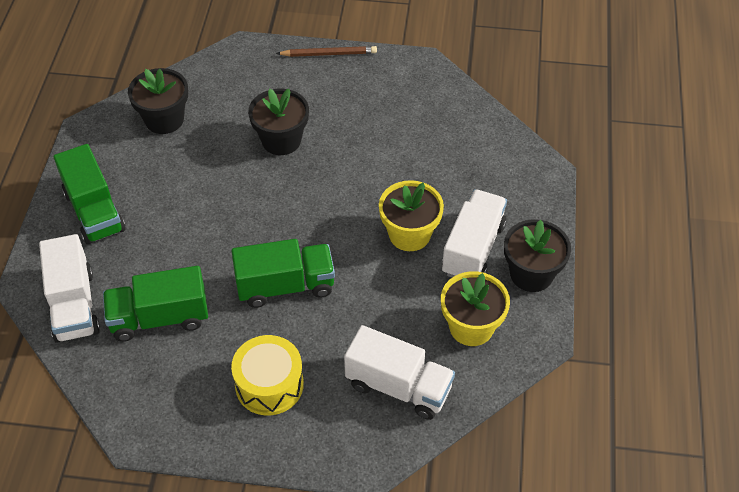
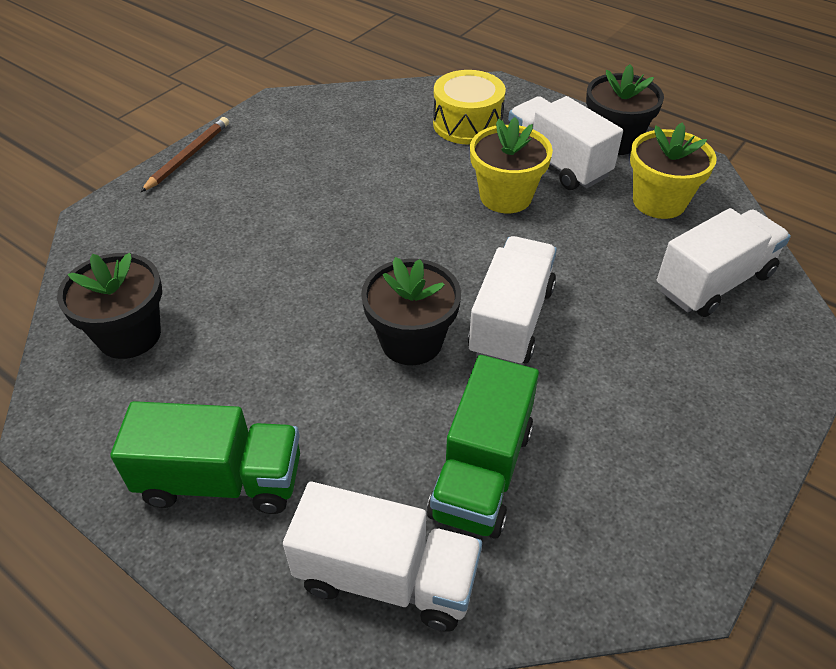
camera: 60 degrees left, 5 degrees down
yellow drum [231,335,304,415] -> yellow drum moved to [433,70,506,145]
green truck [232,239,335,308] -> white truck [468,236,557,363]
black flower pot [248,88,309,155] -> black flower pot moved to [361,257,461,365]

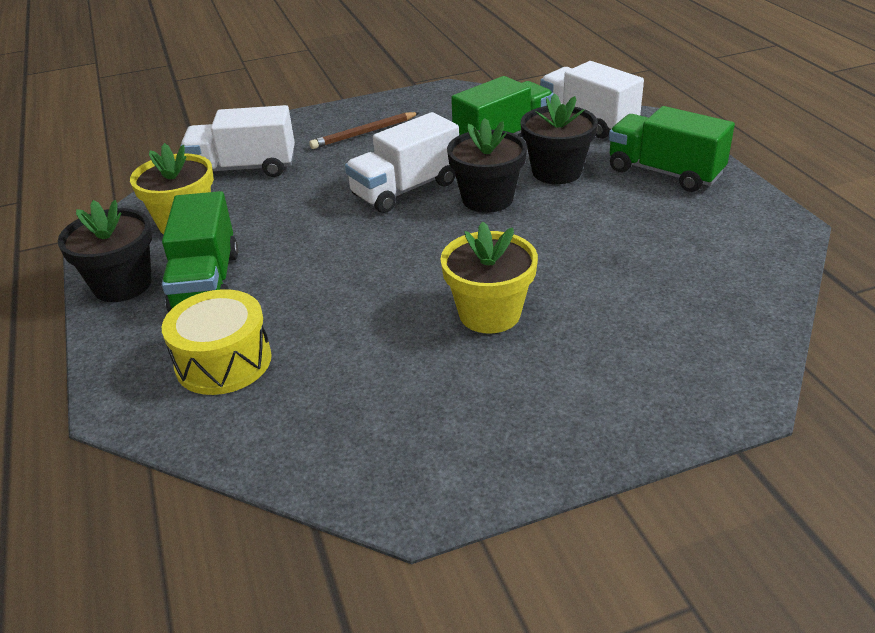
camera: 145 degrees left, 10 degrees down
black flower pot [57,253,162,359] -> black flower pot moved to [521,93,598,184]
brown pencil [140,117,229,192] -> brown pencil moved to [310,112,420,149]
yellow flower pot [470,117,553,213] -> yellow flower pot moved to [440,221,538,334]
white truck [508,96,623,190] -> green truck [162,191,238,312]

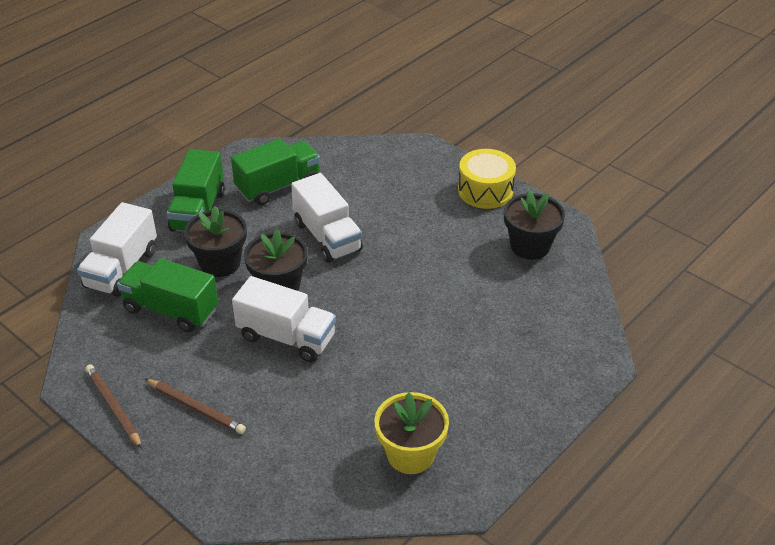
camera: 120 degrees left, 5 degrees up
black flower pot [58,200,152,302] -> black flower pot moved to [504,190,565,260]
green truck [162,191,238,312] -> green truck moved to [231,139,320,205]
yellow drum [162,289,272,395] -> yellow drum moved to [458,149,516,209]
white truck [180,105,295,177] -> white truck moved to [291,173,363,263]
yellow flower pot [440,221,538,334] -> none
none -> brown pencil [85,364,142,448]

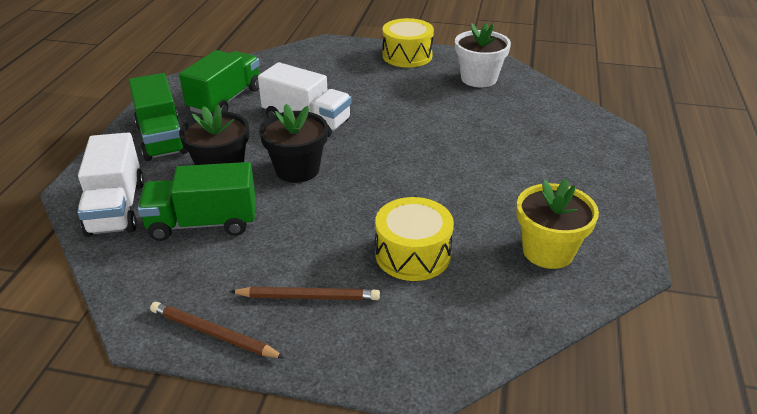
camera: 30 degrees left, 5 degrees down
white truck [232,276,336,362] -> none
black flower pot [504,190,565,260] -> white flower pot [455,23,511,88]
none -> yellow drum [375,197,454,281]

